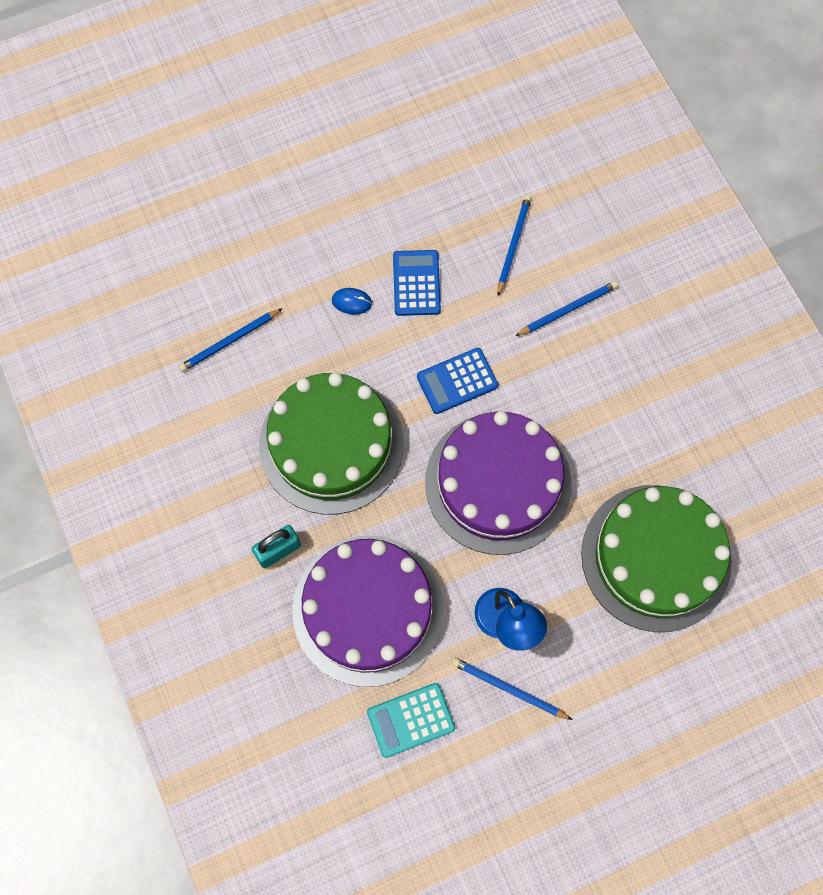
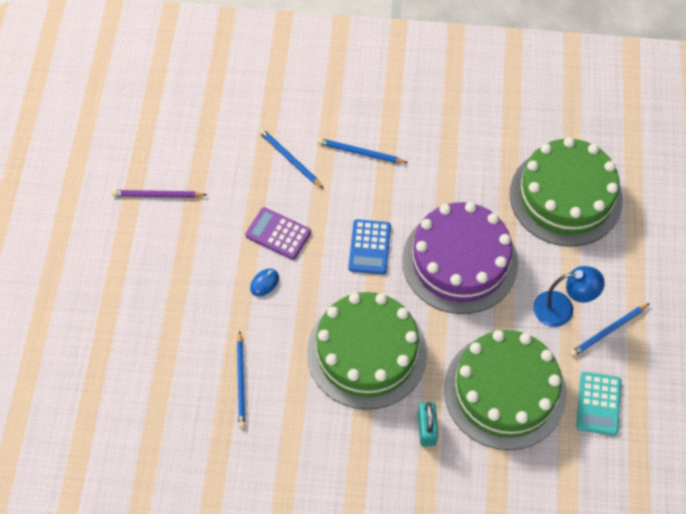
camera: 60 degrees left, 10 degrees down
purple cake [293,536,444,687] -> green cake [444,330,567,450]
blue calculator [393,250,441,316] -> purple calculator [245,207,311,260]
blue pencil [515,281,618,336] -> blue pencil turned 75 degrees counterclockwise [318,138,408,163]
none -> purple pencil [112,190,207,198]

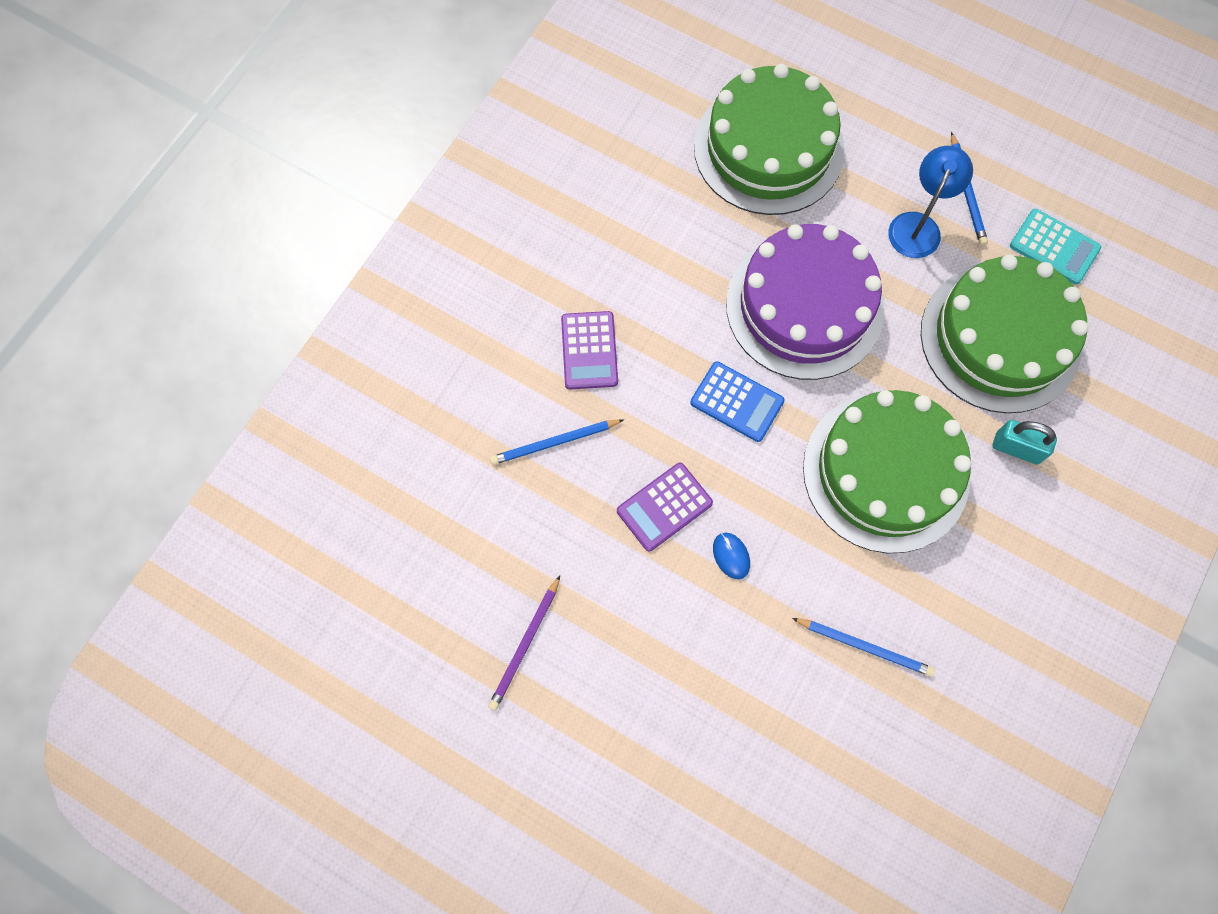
camera: 65 degrees left, 10 degrees up
blue pencil [318,138,408,163] -> purple calculator [561,311,618,389]

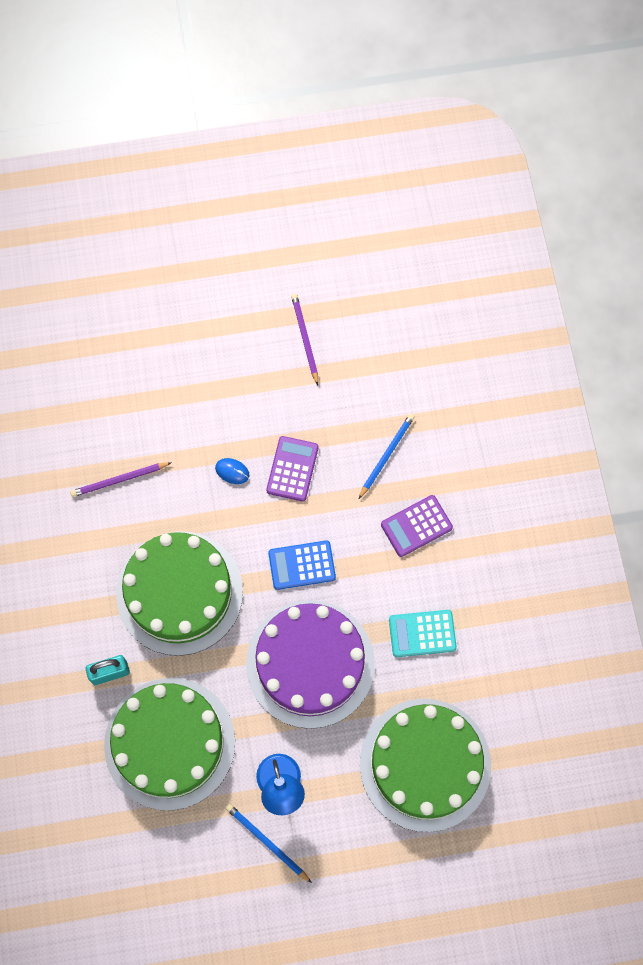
camera: 140 degrees right, 0 degrees up
purple calculator [561,311,618,389] -> purple calculator turned 75 degrees counterclockwise [381,495,453,557]
blue pencil [792,618,935,677] -> purple pencil [70,462,172,497]
turquoise calculator [1010,209,1101,285] -> turquoise calculator moved to [389,610,457,657]

